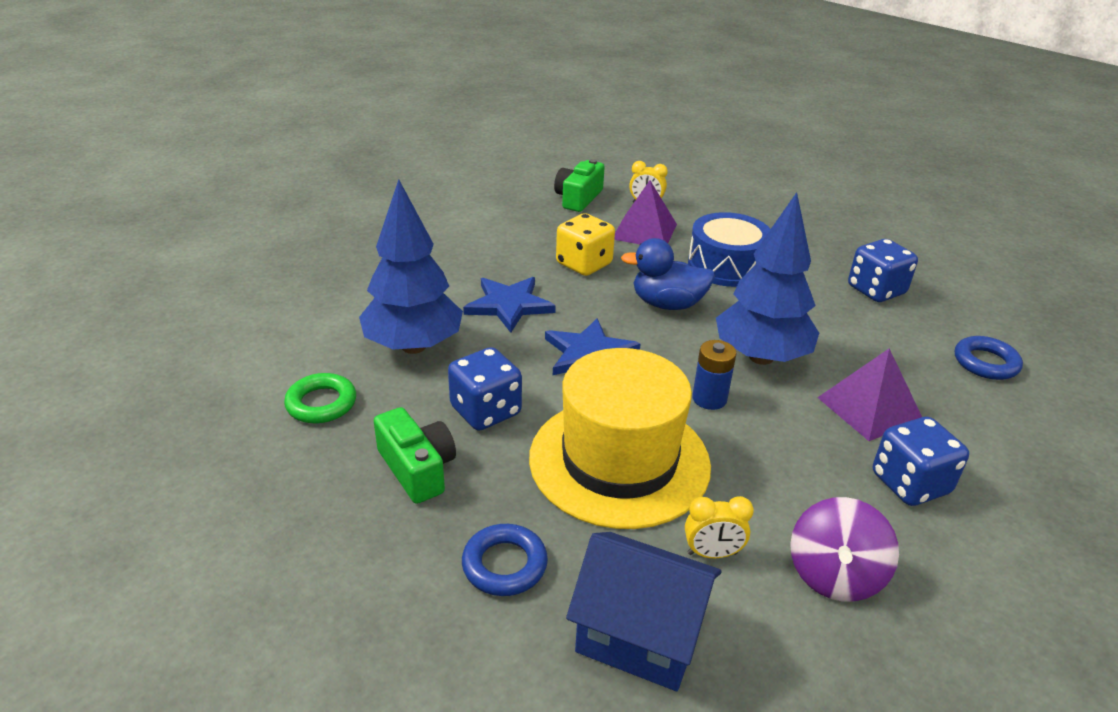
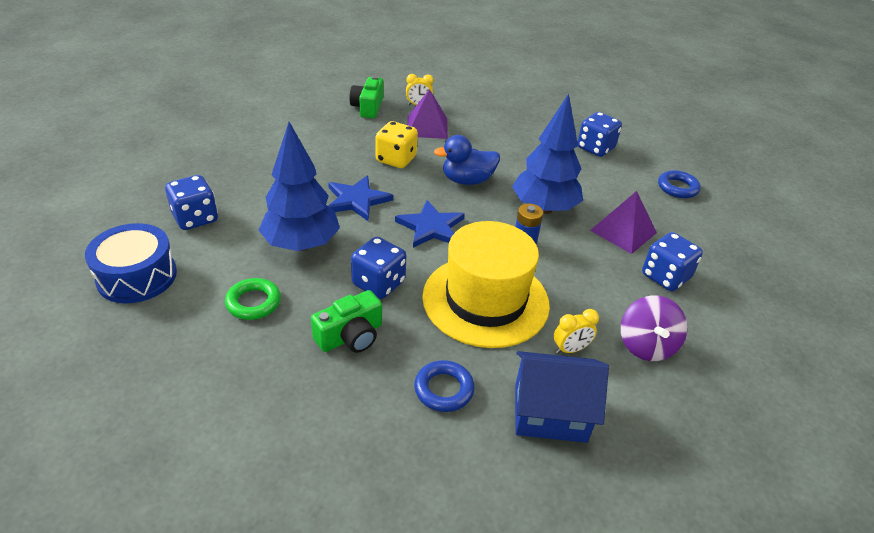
camera: 20 degrees left, 5 degrees up
green camera [374,407,456,504] -> green camera turned 105 degrees clockwise [311,290,382,353]
blue drum [688,212,770,287] -> blue drum moved to [85,223,177,303]
none -> blue dice [165,175,218,230]

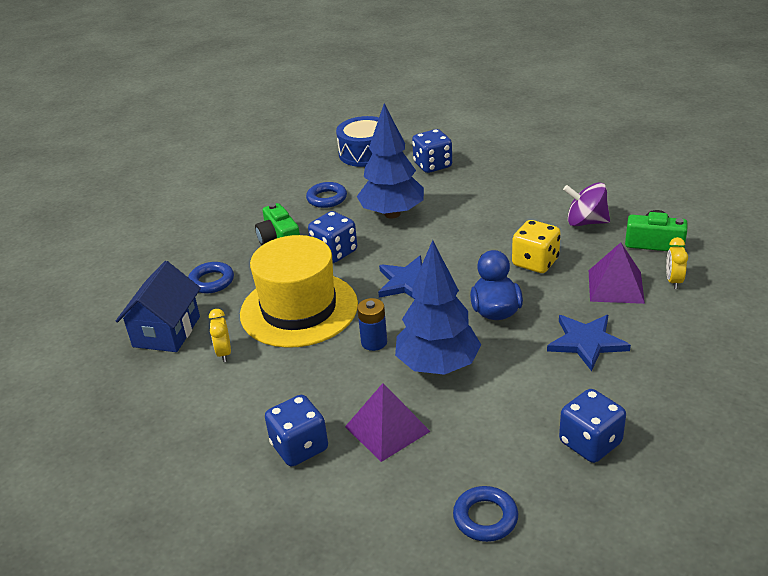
camera: 105 degrees right, 5 degrees down
green ring [225,278,281,320] -> blue ring [306,182,347,208]
blue star [328,176,393,221] -> blue star moved to [547,315,631,371]
purple spinning top [621,295,687,361] -> purple spinning top moved to [563,182,610,227]

